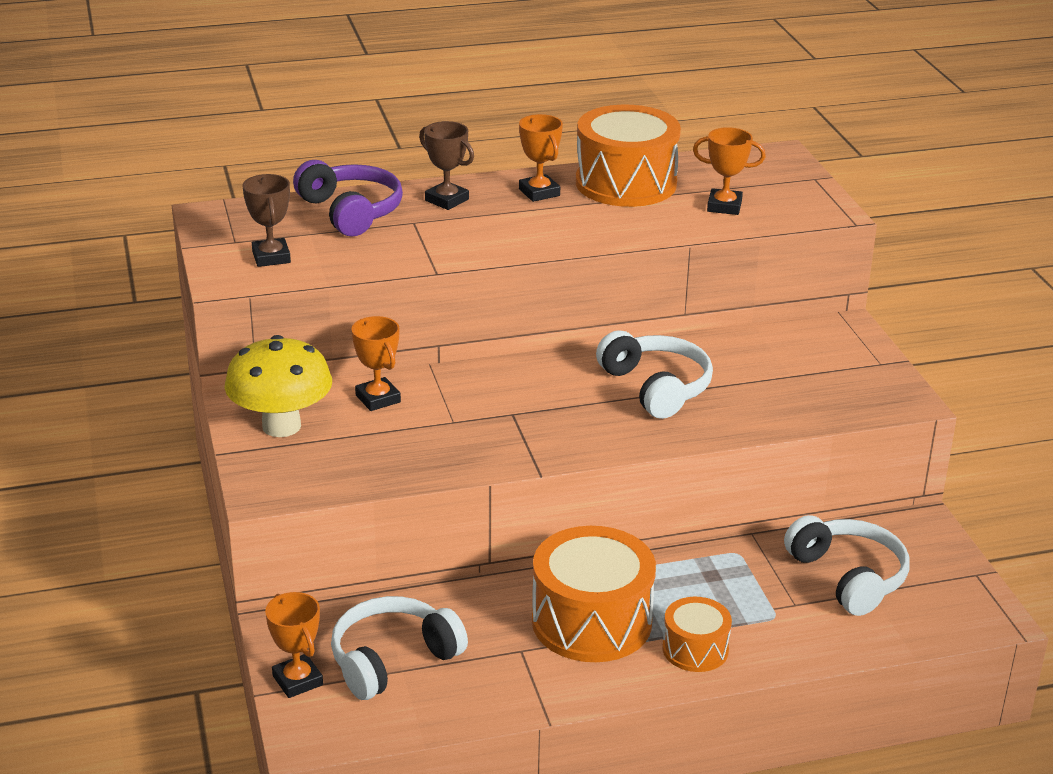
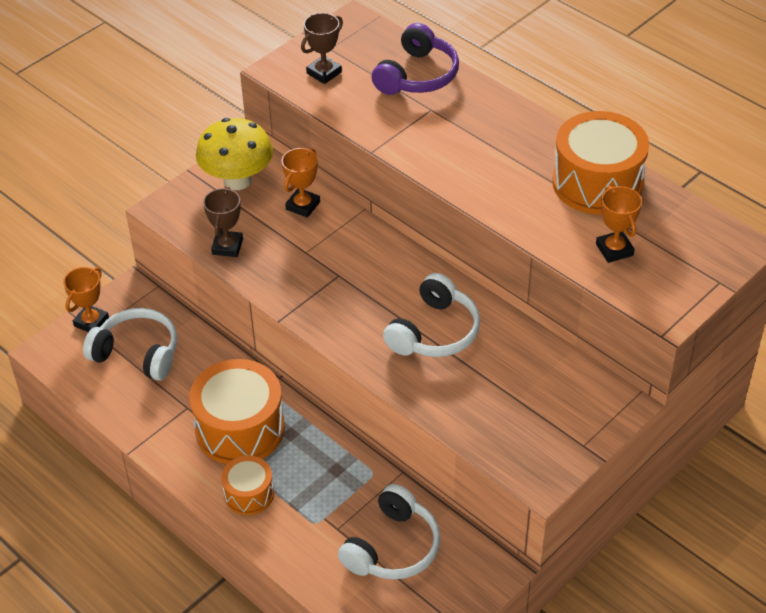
camera: 60 degrees right, 15 degrees up
brown trophy [419,121,474,210] -> brown trophy moved to [203,187,243,257]
orange trophy [519,114,563,202] -> none

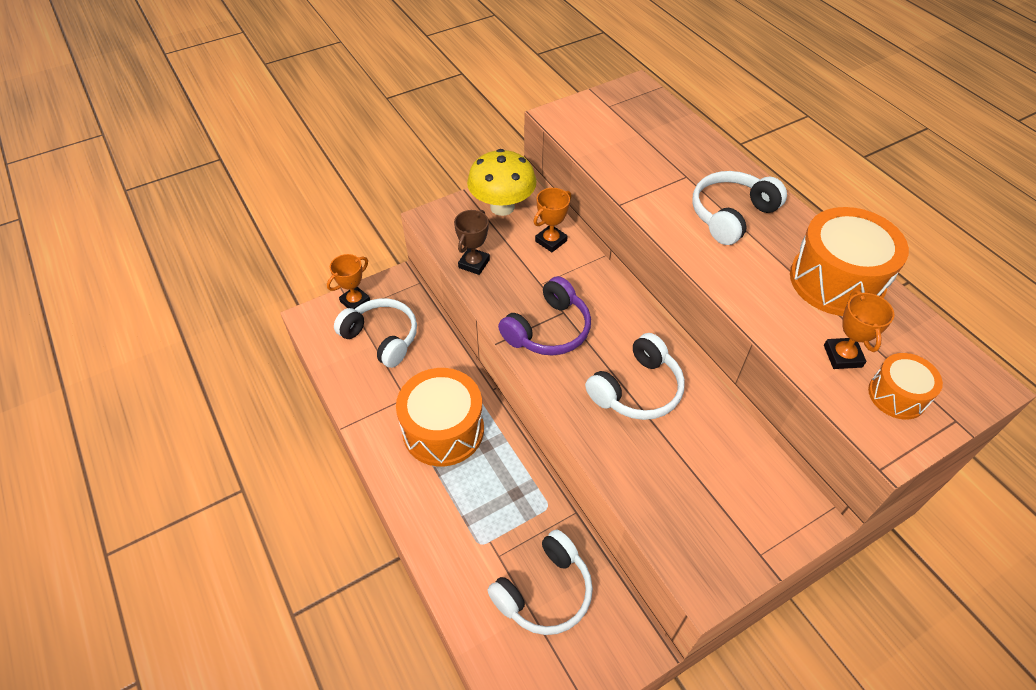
camera: 15 degrees right, 5 degrees up
orange drum [221,455,274,515] -> orange drum moved to [868,353,943,420]
brown trophy [301,13,343,84] -> none
purple headphones [371,23,459,95] -> purple headphones moved to [498,276,591,356]
none -> white headphones [692,171,787,245]

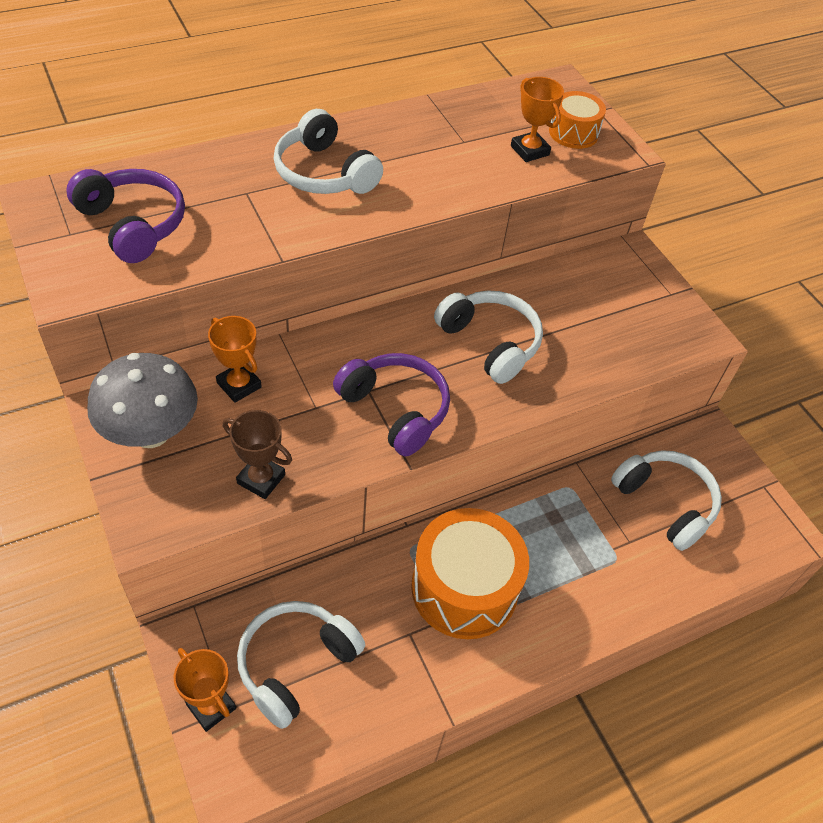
camera: 90 degrees left, 0 degrees up
yellow mushroom [467,149,537,216] -> grey mushroom [87,353,198,448]
orange drum [790,207,909,316] -> none
orange trophy [824,290,894,369] -> orange trophy turned 60 degrees clockwise [511,77,564,162]
none -> purple headphones [66,169,185,263]

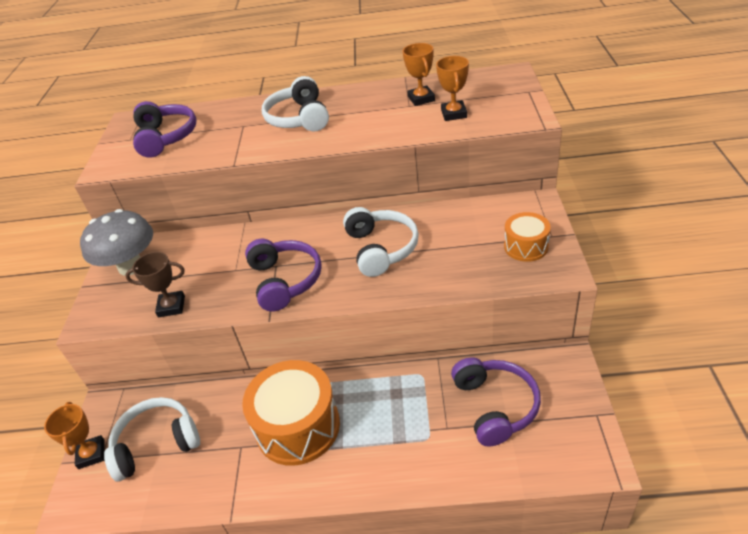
camera: 35 degrees right, 10 degrees down
orange trophy [208,316,262,403] -> orange trophy moved to [403,43,435,106]
brown trophy [223,410,292,499] -> brown trophy turned 60 degrees counterclockwise [125,252,185,317]
orange drum [549,91,606,149] -> orange drum moved to [504,212,551,262]
white headphones [611,450,722,551] -> purple headphones [451,357,541,447]

